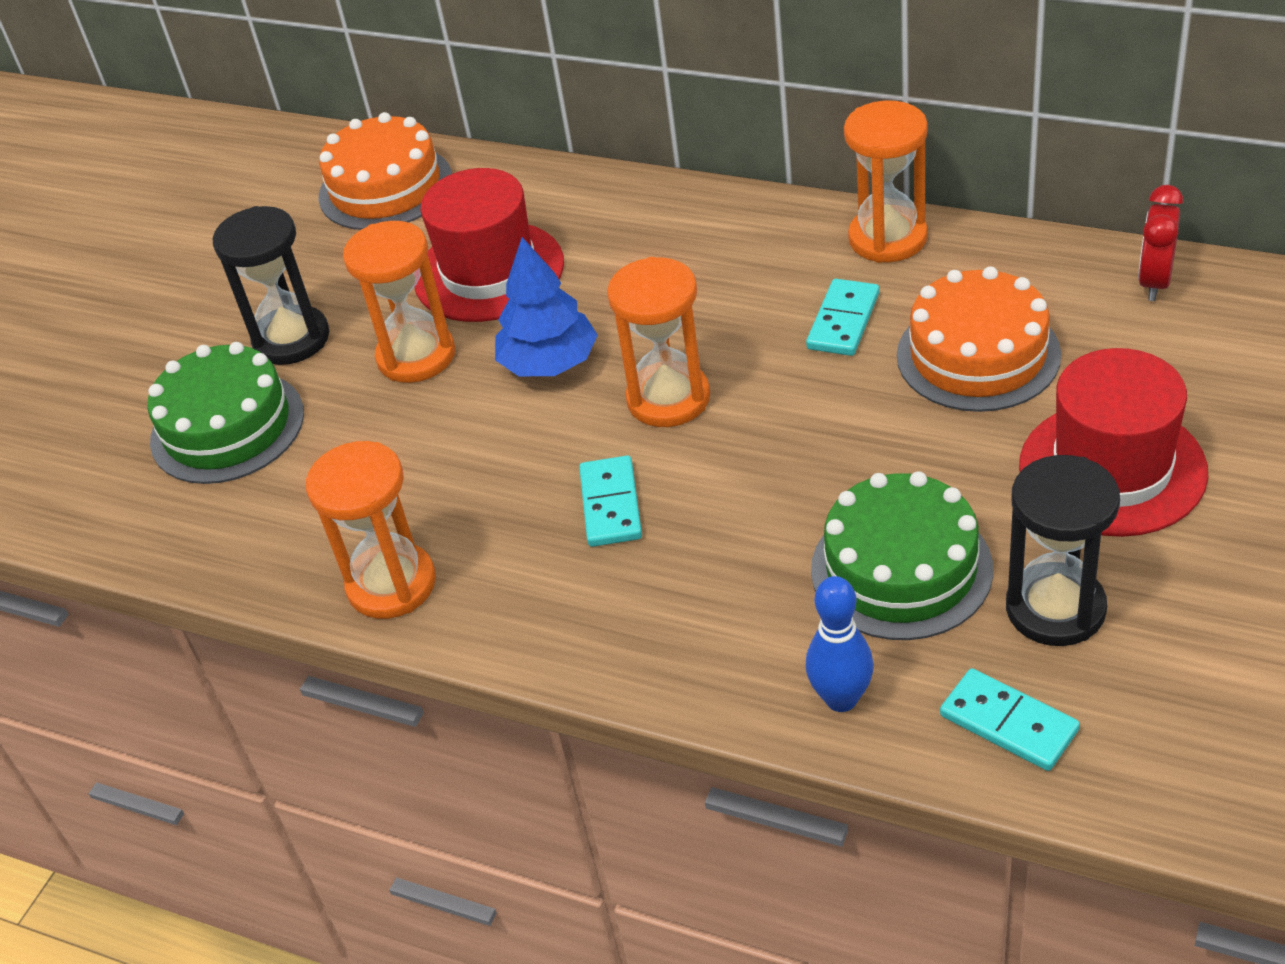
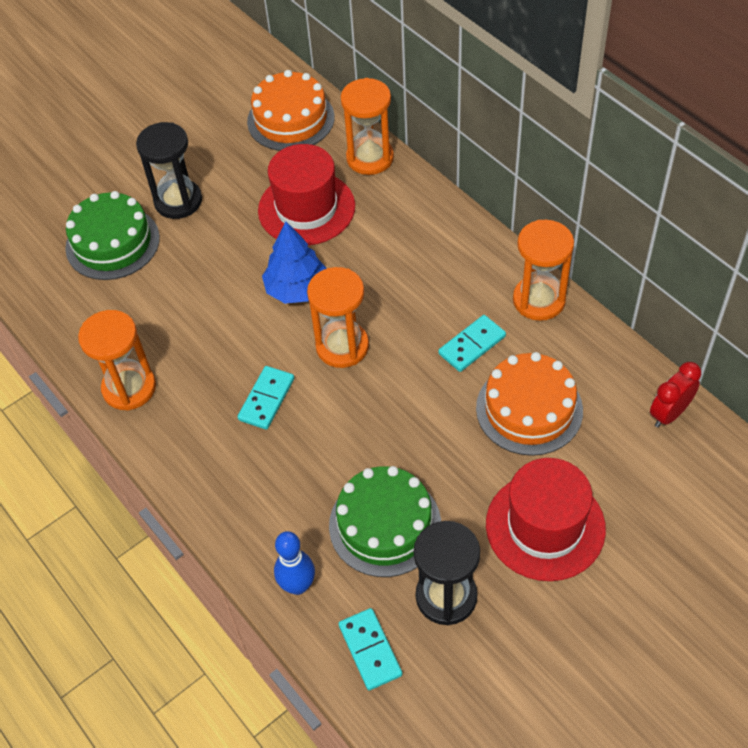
camera: 25 degrees right, 10 degrees up
orange hourglass [343,221,455,383] -> orange hourglass moved to [341,78,394,175]

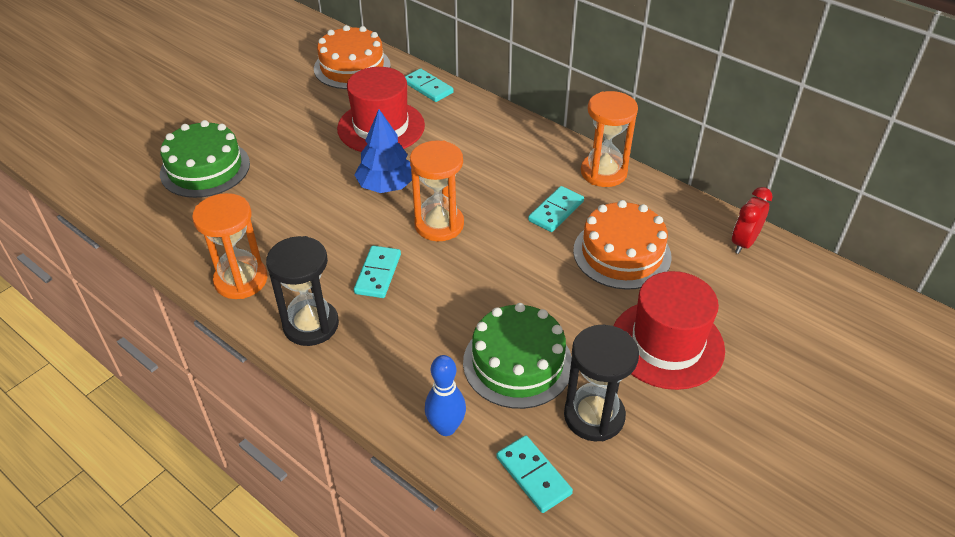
camera: 15 degrees left, 10 degrees down
black hourglass [136,122,202,219] -> black hourglass moved to [266,236,339,346]
orange hourglass [341,78,394,175] -> turquoise domino [405,68,454,102]

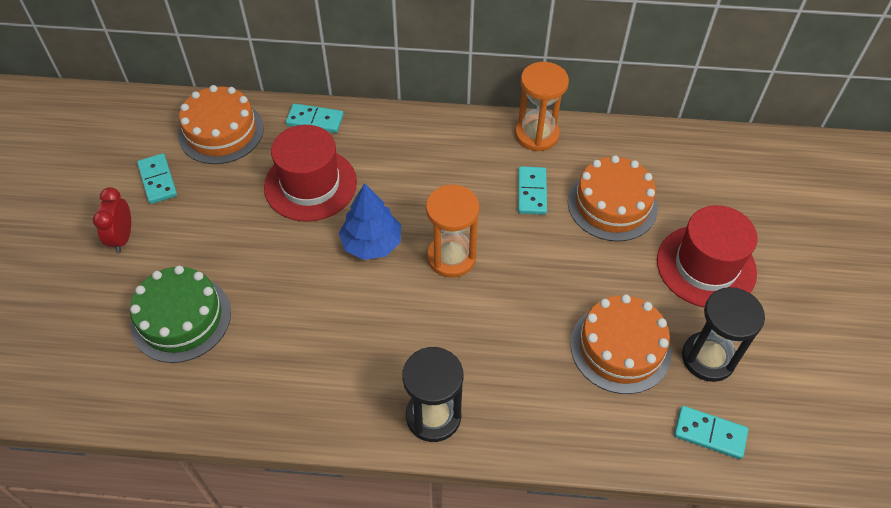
camera: 35 degrees left, 10 degrees up
orange hourglass [192,193,268,299] -> none
turquoise domino [354,246,401,298] -> turquoise domino moved to [137,153,177,204]
blue bowling pin [425,355,466,436] -> none
green cake [463,303,572,409] -> orange cake [570,294,672,394]
red clock [732,187,773,254] -> red clock moved to [93,187,131,253]

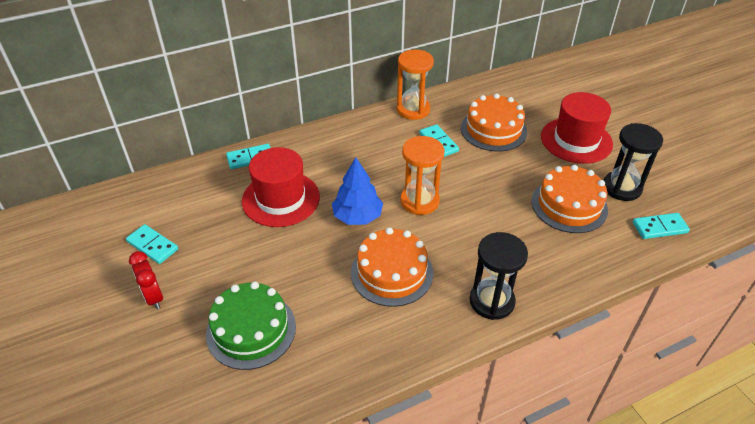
camera: 30 degrees left, 10 degrees down
orange cake [178,85,264,164] -> orange cake moved to [351,228,433,307]

